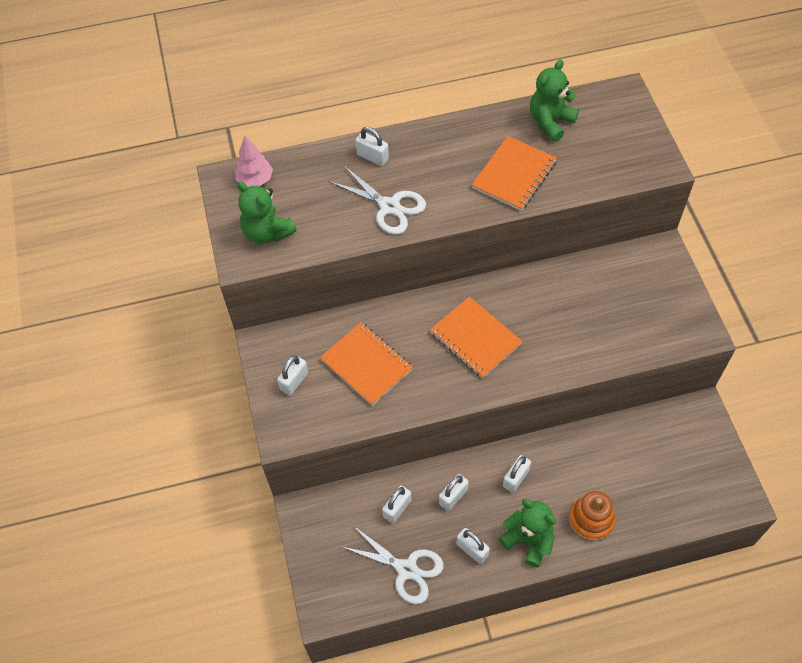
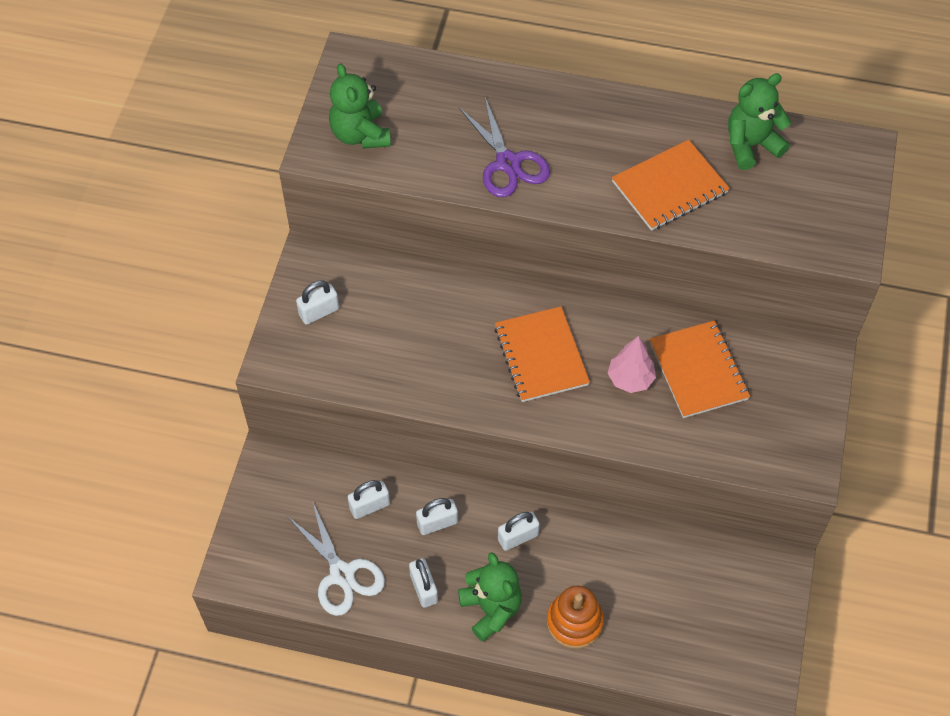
camera: 25 degrees right, 0 degrees up
pink tree [235,136,273,187] -> pink tree moved to [608,336,656,393]
orange notebook [320,322,413,406] -> orange notebook moved to [649,320,750,418]
white scissors [329,166,426,235] -> purple scissors [458,97,550,197]
white padlock [356,127,389,166] -> none

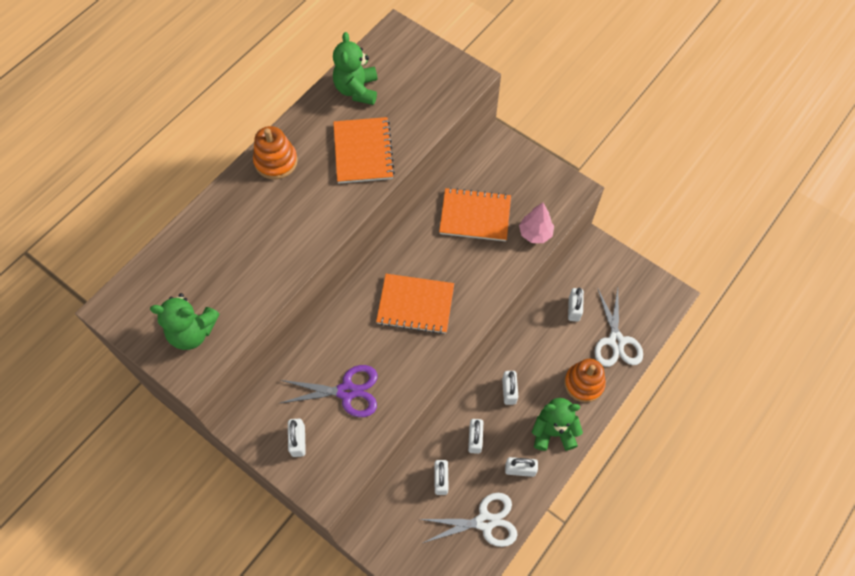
camera: 65 degrees left, 5 degrees up
purple scissors [458,97,550,197] -> purple scissors moved to [281,365,378,417]
pink tree [608,336,656,393] -> pink tree moved to [519,203,554,243]
none -> orange stacking toy [253,126,298,179]
none -> white padlock [568,288,584,322]
none -> white scissors [594,287,643,367]

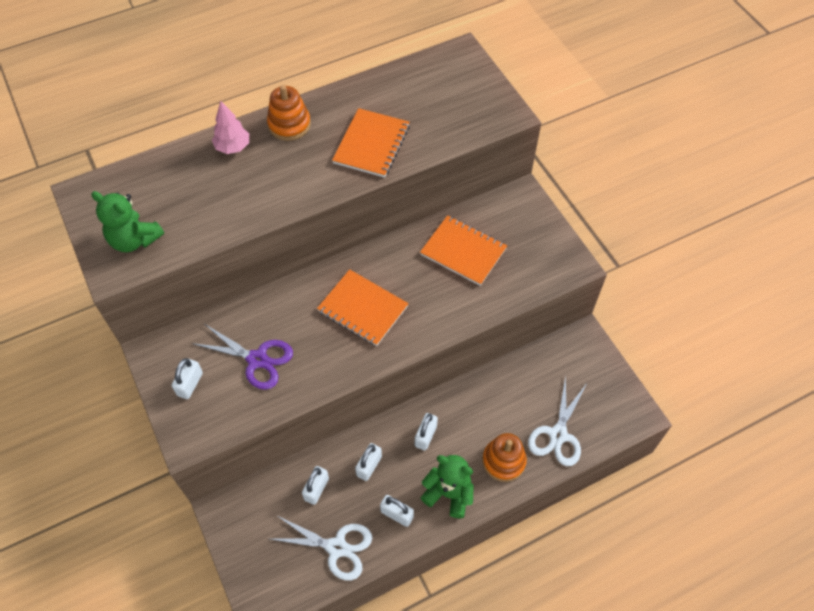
camera: 25 degrees right, 5 degrees down
green teddy bear [333,32,378,105] -> none
pink tree [519,203,554,243] -> pink tree moved to [212,101,249,154]
white padlock [568,288,584,322] -> none

